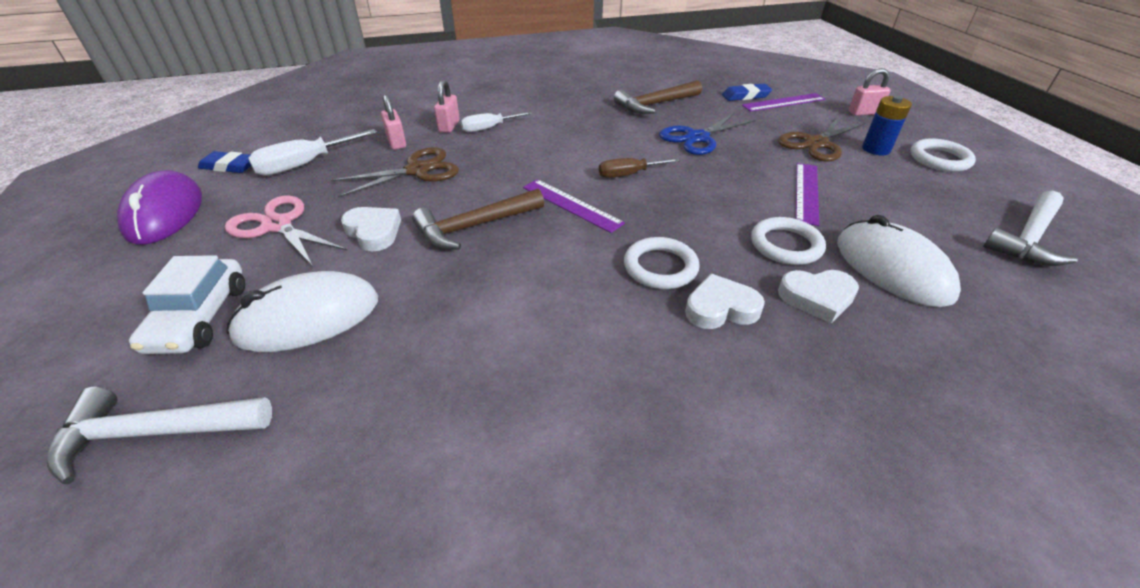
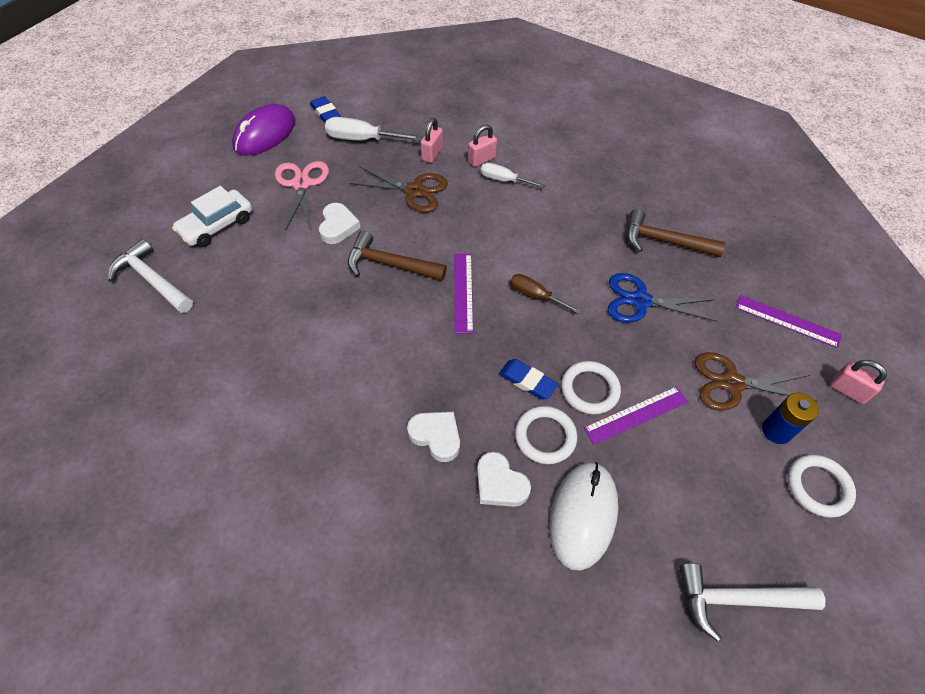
camera: 45 degrees right, 15 degrees up
white mouse [226,271,378,352] -> none
white ring [624,237,700,289] -> white ring moved to [561,361,621,415]
blue eraser [722,84,772,101] -> blue eraser moved to [499,359,559,400]

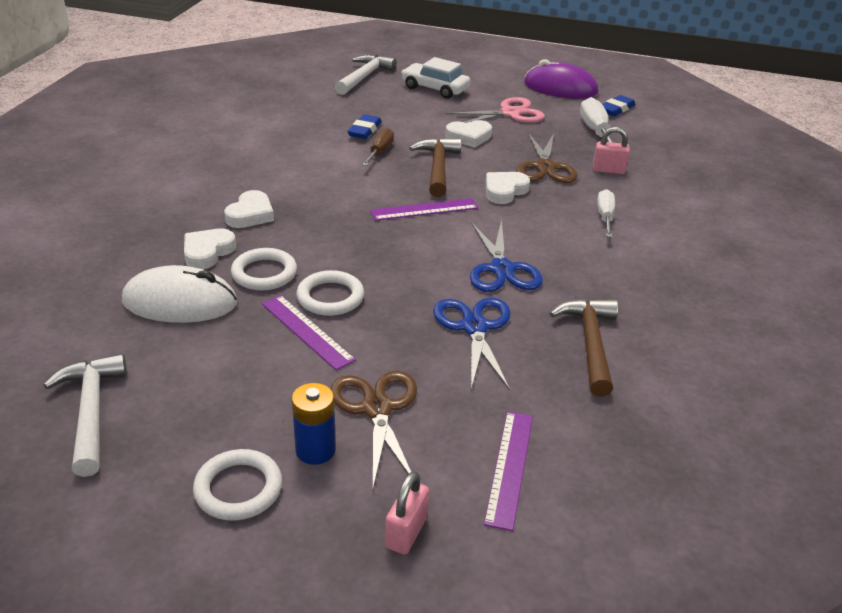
camera: 75 degrees right, 20 degrees down
pink padlock [468,125,497,167] -> none
blue eraser [499,359,559,400] -> blue eraser moved to [347,114,382,139]
brown screwdriver [510,274,581,314] -> brown screwdriver moved to [362,128,394,166]
none -> blue scissors [470,220,543,292]
none -> white heart [486,172,530,204]

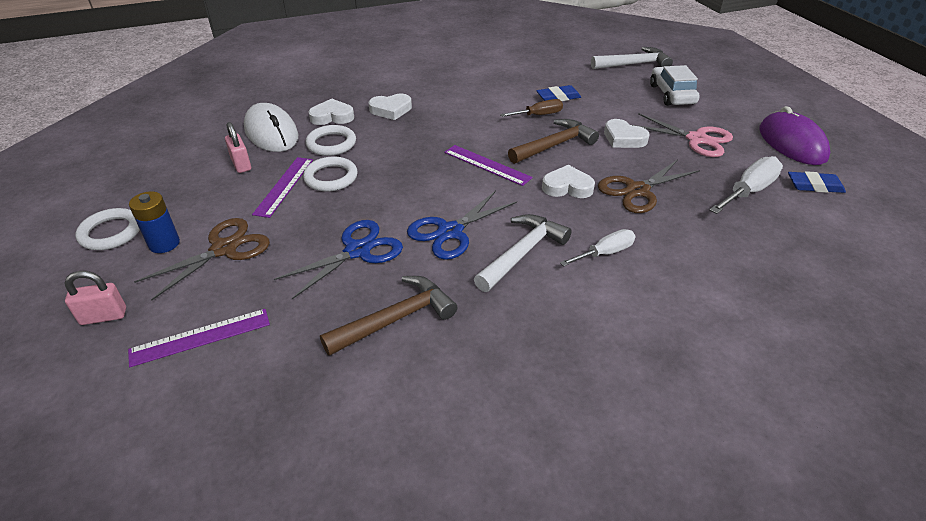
camera: 55 degrees right, 5 degrees up
white hammer [43,354,127,477] -> white hammer moved to [474,214,572,292]
pink padlock [593,127,630,174] -> pink padlock moved to [225,122,251,173]

